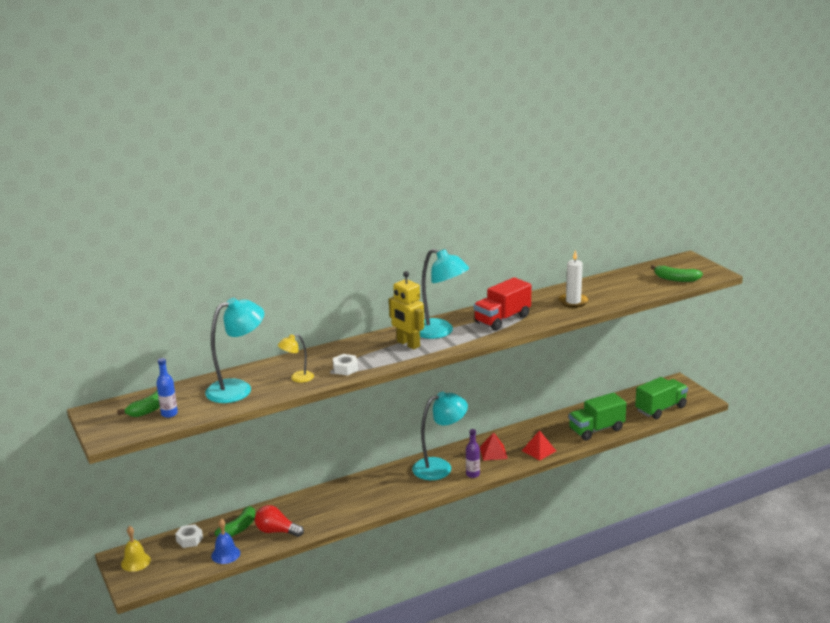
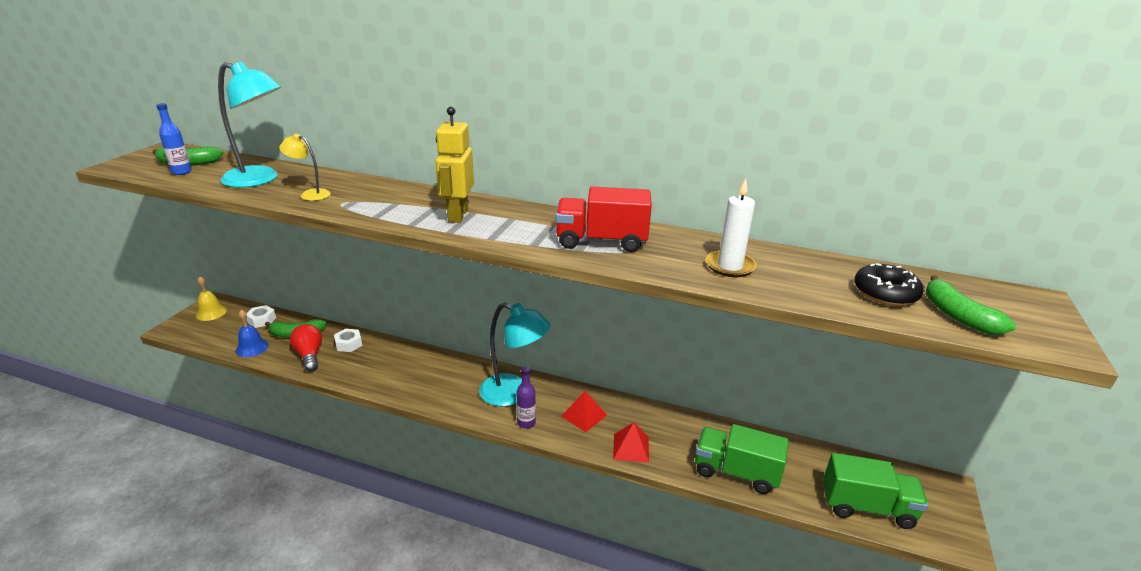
camera: 45 degrees right, 5 degrees up
white nut [333,354,358,376] -> white nut moved to [334,329,362,352]
turquoise lamp [420,248,469,339] -> none
none -> black donut [854,263,924,306]

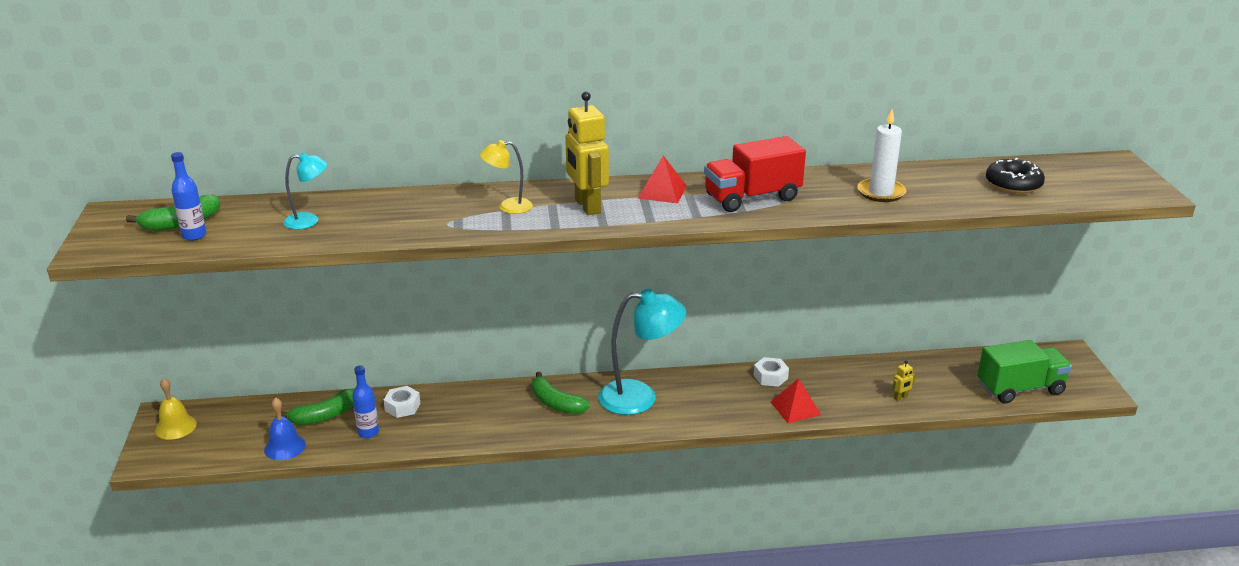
camera: 25 degrees left, 0 degrees up
turquoise lamp [218,62,281,188] -> turquoise lamp [283,152,327,229], size x0.51
white nut [247,305,276,328] -> white nut moved to [754,357,789,387]
yellow lamp [279,134,331,201] -> yellow lamp moved to [480,140,533,214]
red light bulb [290,324,322,372] -> blue bottle [352,365,379,438]
purple bottle [517,367,536,429] -> none
red pyramid [561,391,607,432] -> red pyramid moved to [638,156,687,203]
green truck [695,424,789,494] -> yellow robot [892,360,915,401]
green banana [925,275,1016,335] -> green banana moved to [532,372,590,414]

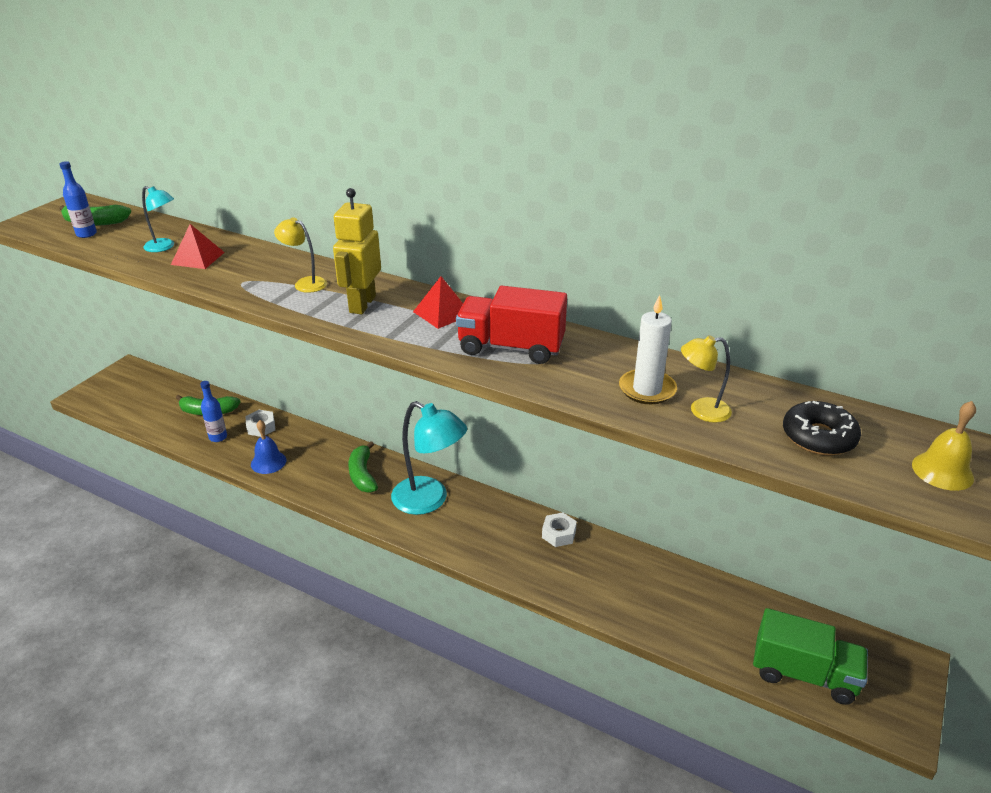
camera: 35 degrees right, 5 degrees up
yellow bell [155,378,197,440] -> yellow bell moved to [912,401,976,491]
blue bell [264,397,306,460] -> blue bell moved to [251,420,287,474]
red pyramid [771,378,821,423] -> red pyramid moved to [171,224,225,269]
yellow robot [892,360,915,401] -> none
none -> yellow lamp [681,335,732,423]

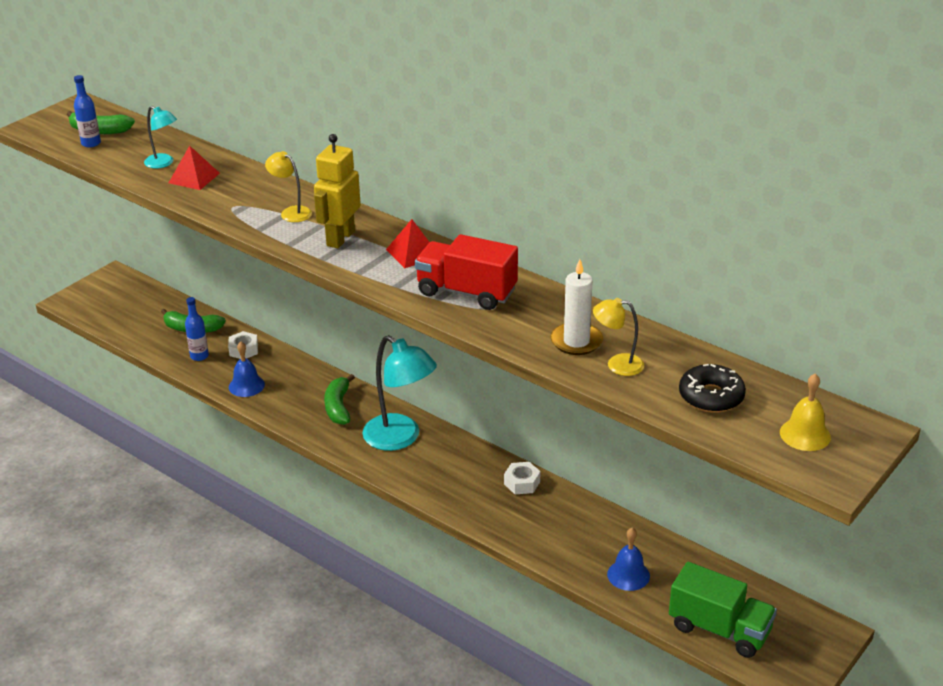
camera: 10 degrees right, 0 degrees up
none -> blue bell [607,528,650,591]

